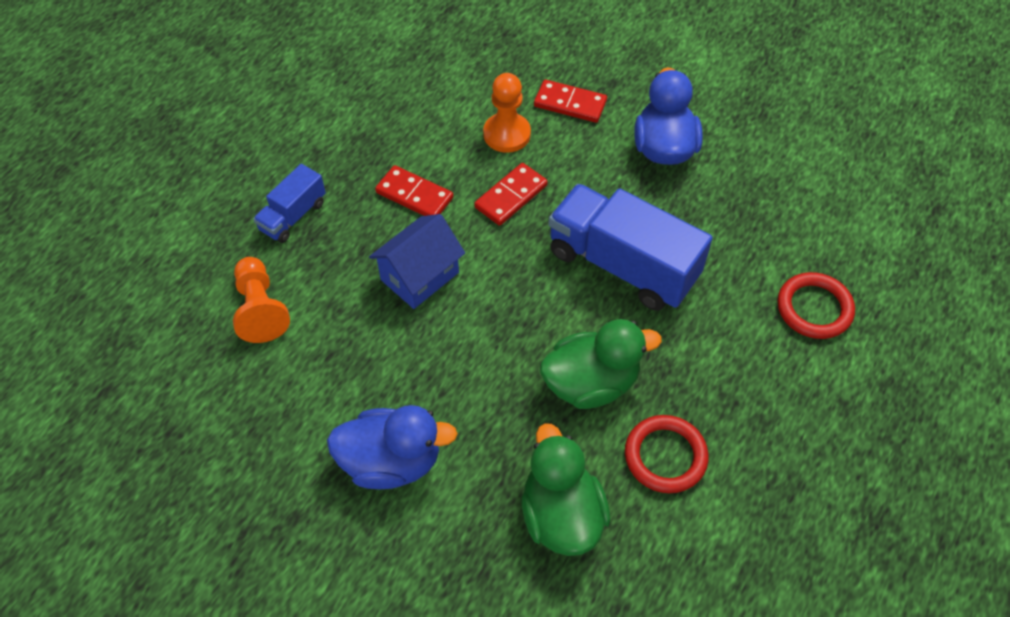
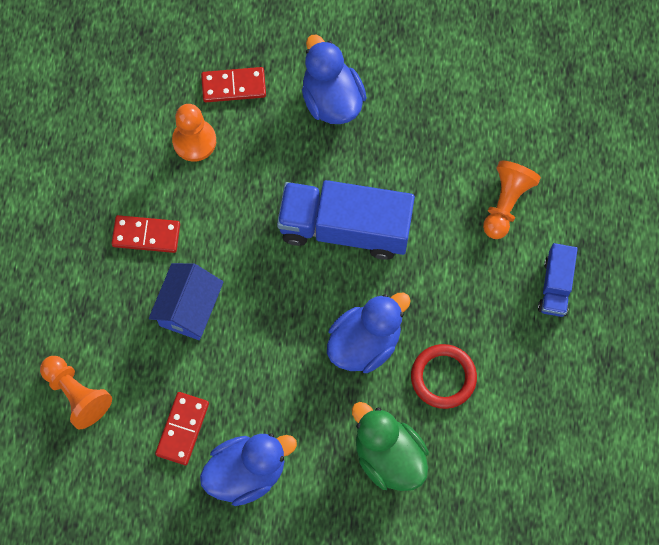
camera: 25 degrees left, 15 degrees up
blue truck [253,164,326,243] -> blue truck moved to [538,243,578,317]
red domino [474,163,548,226] -> red domino moved to [155,392,209,465]
green duck [540,319,662,409] -> blue duck [327,293,411,373]
red ring [778,272,855,339] -> orange pawn [483,161,541,239]

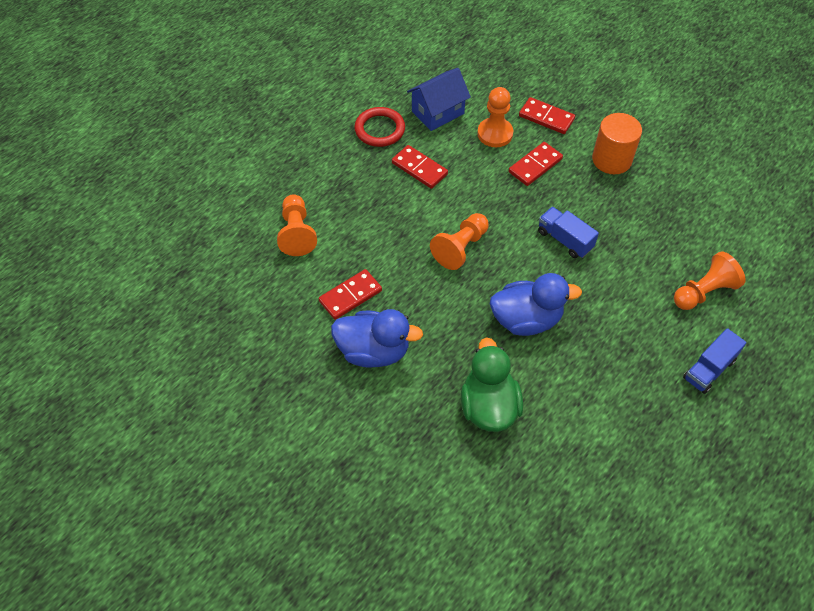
camera: 35 degrees right, 15 degrees down
blue house [149,263,224,340] -> blue house moved to [407,68,471,131]
blue truck [277,180,415,260] -> blue truck [538,207,599,258], size x0.52
blue duck [302,35,367,124] -> orange cylinder [592,113,642,174]
red ring [411,344,477,409] -> red ring moved to [354,107,405,147]
none -> orange pawn [430,213,489,270]
none -> red domino [509,142,563,186]

